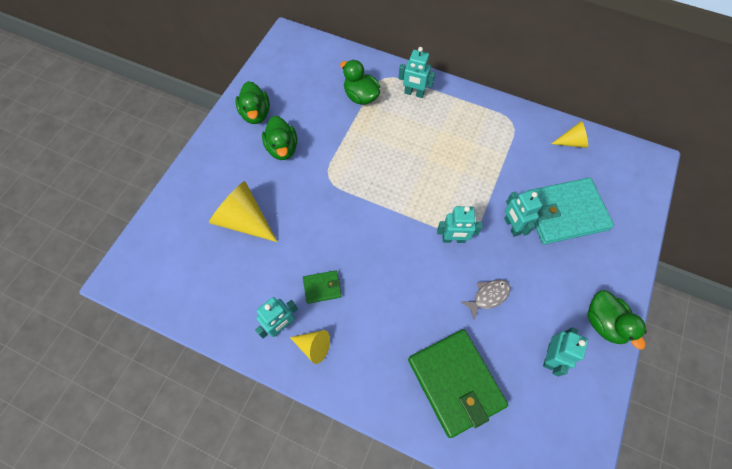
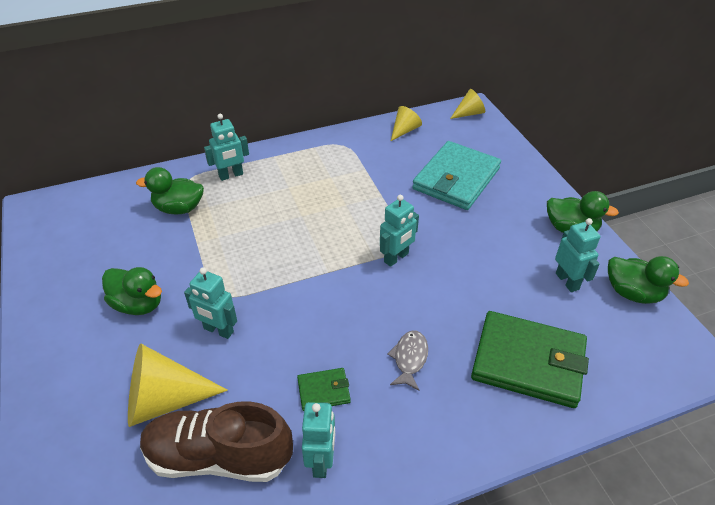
camera: 45 degrees left, 20 degrees down
green duck [235,81,270,124] -> green duck moved to [608,256,689,304]
yellow cone [290,330,330,364] -> yellow cone moved to [450,89,485,119]
green wallet [303,271,342,304] -> green wallet turned 45 degrees clockwise [297,368,351,411]
grey fish [461,280,511,319] -> grey fish moved to [387,331,428,391]
turquoise robot [504,190,542,237] -> turquoise robot moved to [184,267,237,339]
none -> brown shoe [140,401,293,482]

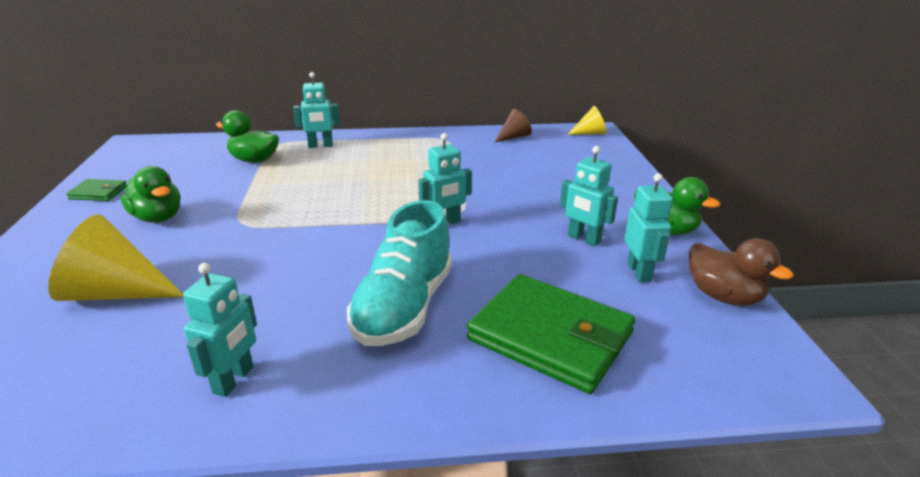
camera: 15 degrees right, 15 degrees down
brown shoe [140,401,293,482] -> none
turquoise robot [184,267,237,339] -> turquoise robot moved to [560,146,618,246]
green wallet [297,368,351,411] -> green wallet moved to [66,179,127,201]
grey fish [387,331,428,391] -> turquoise shoe [347,200,452,346]
yellow cone [391,106,422,141] -> brown cone [495,109,532,142]
turquoise wallet [412,141,501,210] -> none
green duck [608,256,689,304] -> brown duck [689,238,793,306]

